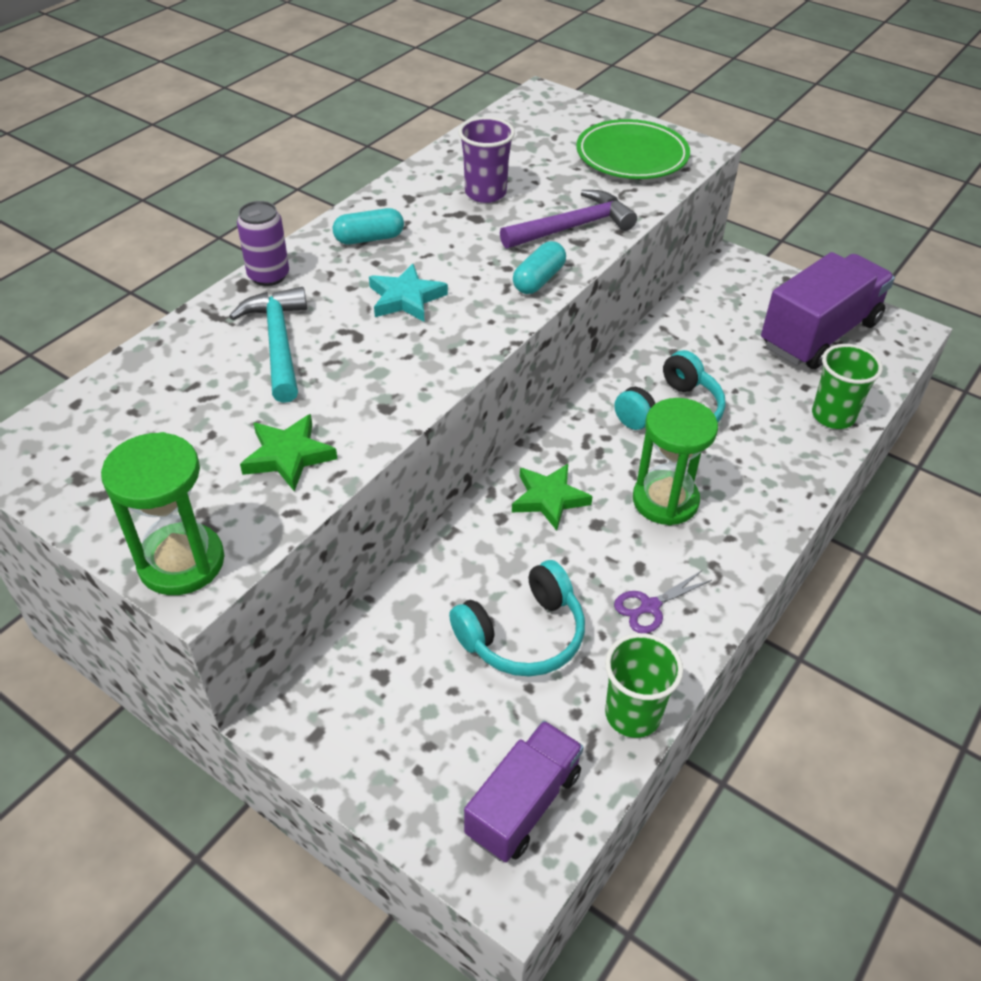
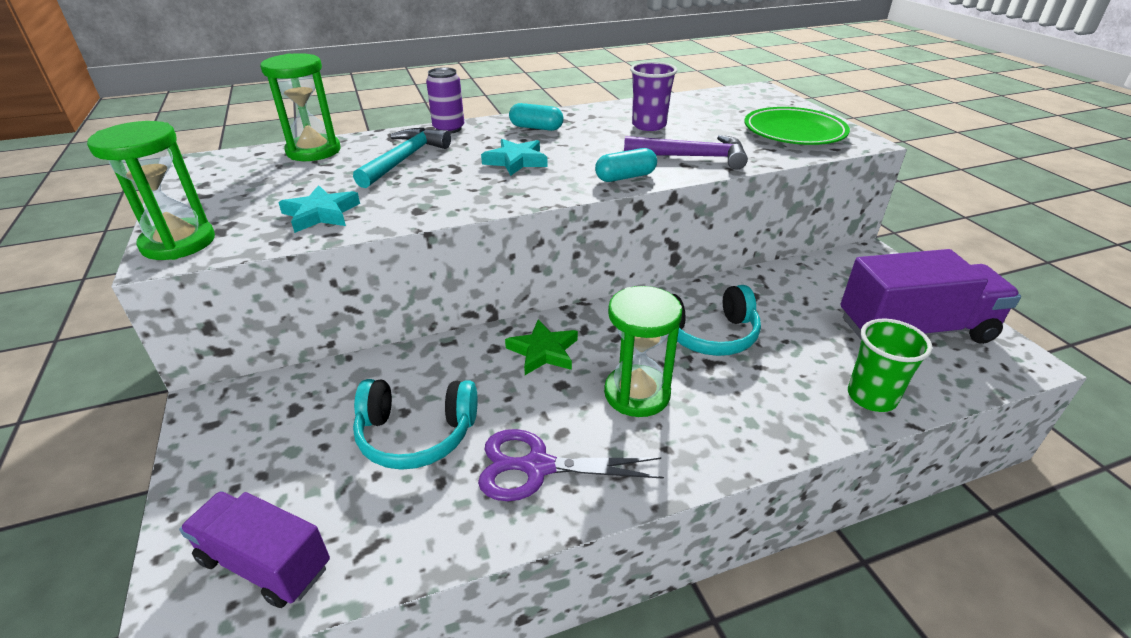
camera: 35 degrees right, 10 degrees down
green star [240,414,337,491] -> turquoise star [278,185,360,233]
purple truck [464,721,583,862] -> purple truck turned 135 degrees counterclockwise [179,491,330,608]
green cup [605,633,683,738] -> none
purple scissors [614,571,712,633] -> purple scissors [478,429,664,501], size x1.64
none -> green hourglass [260,53,340,161]

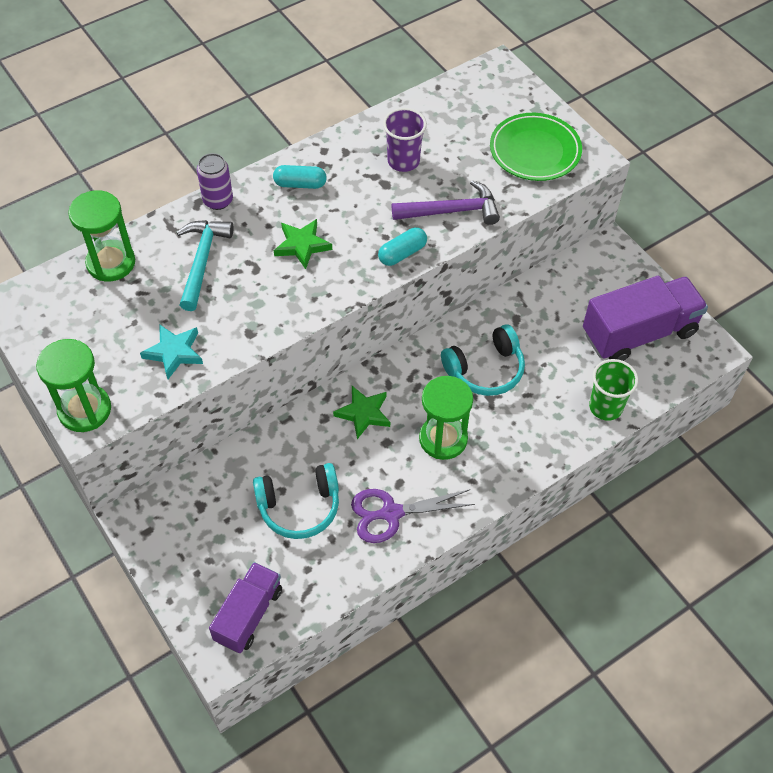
camera: 15 degrees left, 20 degrees up
purple truck [179,491,330,608] -> purple truck turned 105 degrees clockwise [209,562,282,653]
turquoise star [481,139,548,176] -> green star [274,219,332,269]

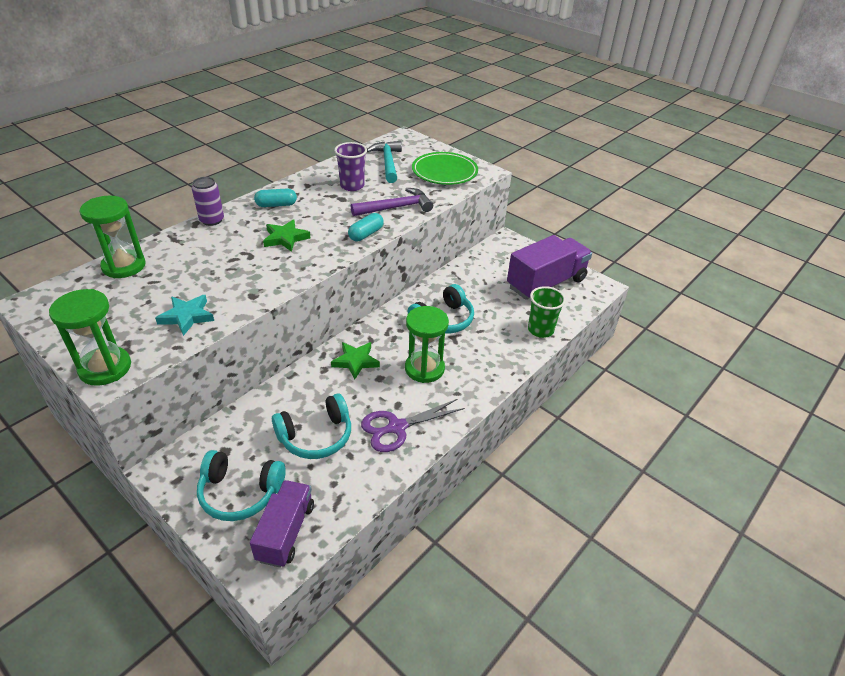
camera: 15 degrees left, 15 degrees down
turquoise hammer [176,220,234,311] -> turquoise hammer moved to [367,141,402,183]
none -> turquoise headphones [197,450,286,521]

